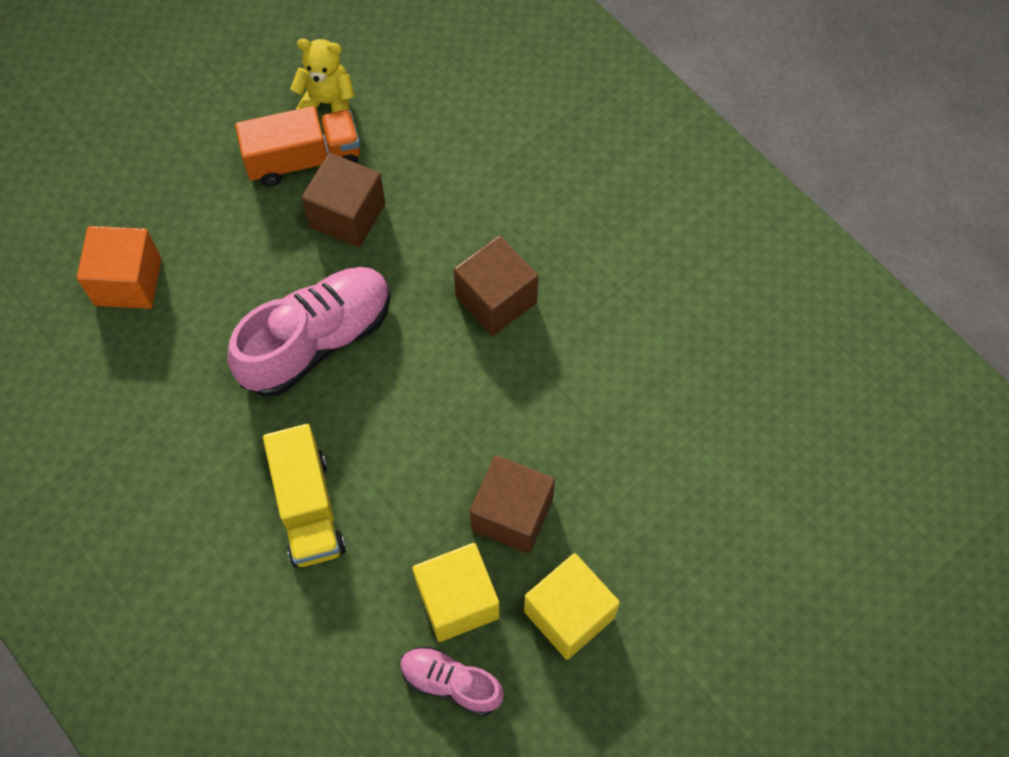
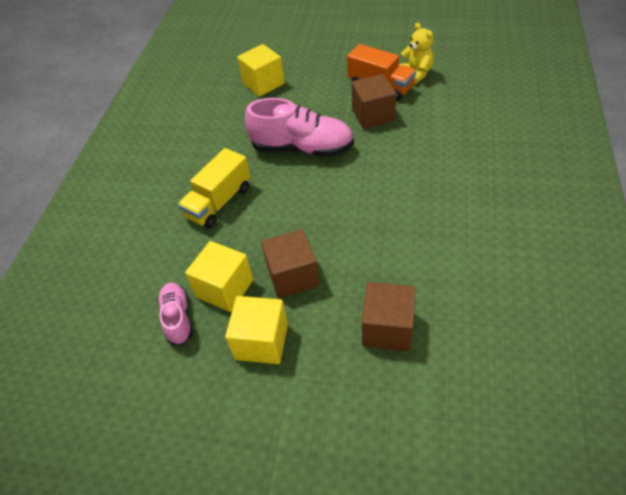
camera: 55 degrees right, 15 degrees down
orange cube [77,226,161,309] -> yellow cube [237,44,285,97]
brown cube [454,235,538,336] -> brown cube moved to [362,282,416,351]

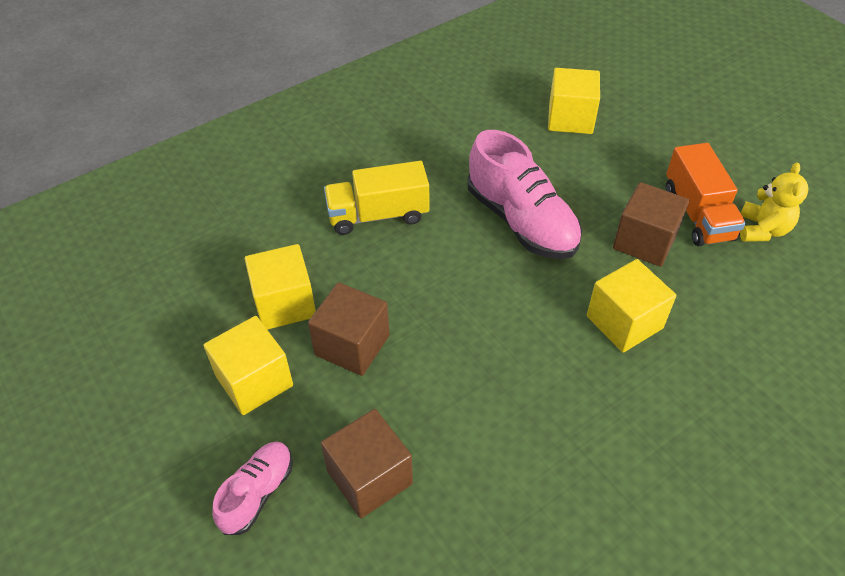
camera: 40 degrees right, 0 degrees up
pink shoe [157,282,193,345] -> pink shoe moved to [212,441,293,535]
none -> yellow cube [587,259,676,353]

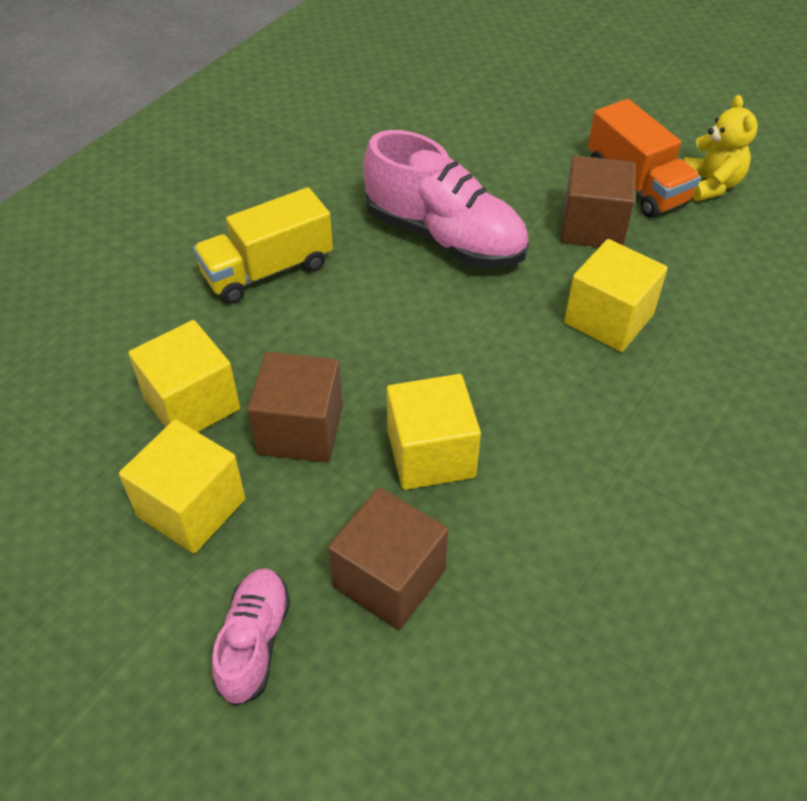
camera: 20 degrees left, 0 degrees up
yellow cube [548,68,600,134] -> yellow cube moved to [387,374,481,490]

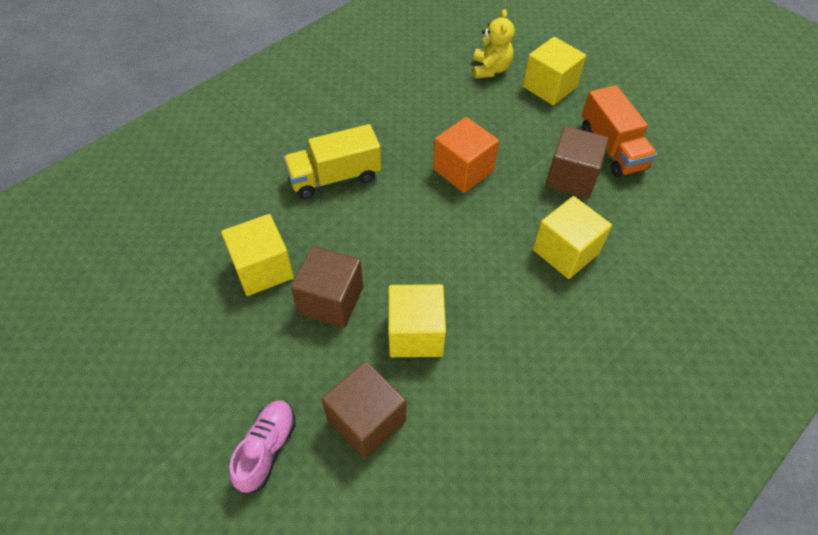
camera: 10 degrees right, 5 degrees up
yellow cube [119,420,245,554] -> yellow cube moved to [523,37,586,105]
pink shoe [363,130,529,268] -> orange cube [433,117,499,193]
yellow teddy bear [683,95,758,201] -> yellow teddy bear moved to [473,9,515,79]

